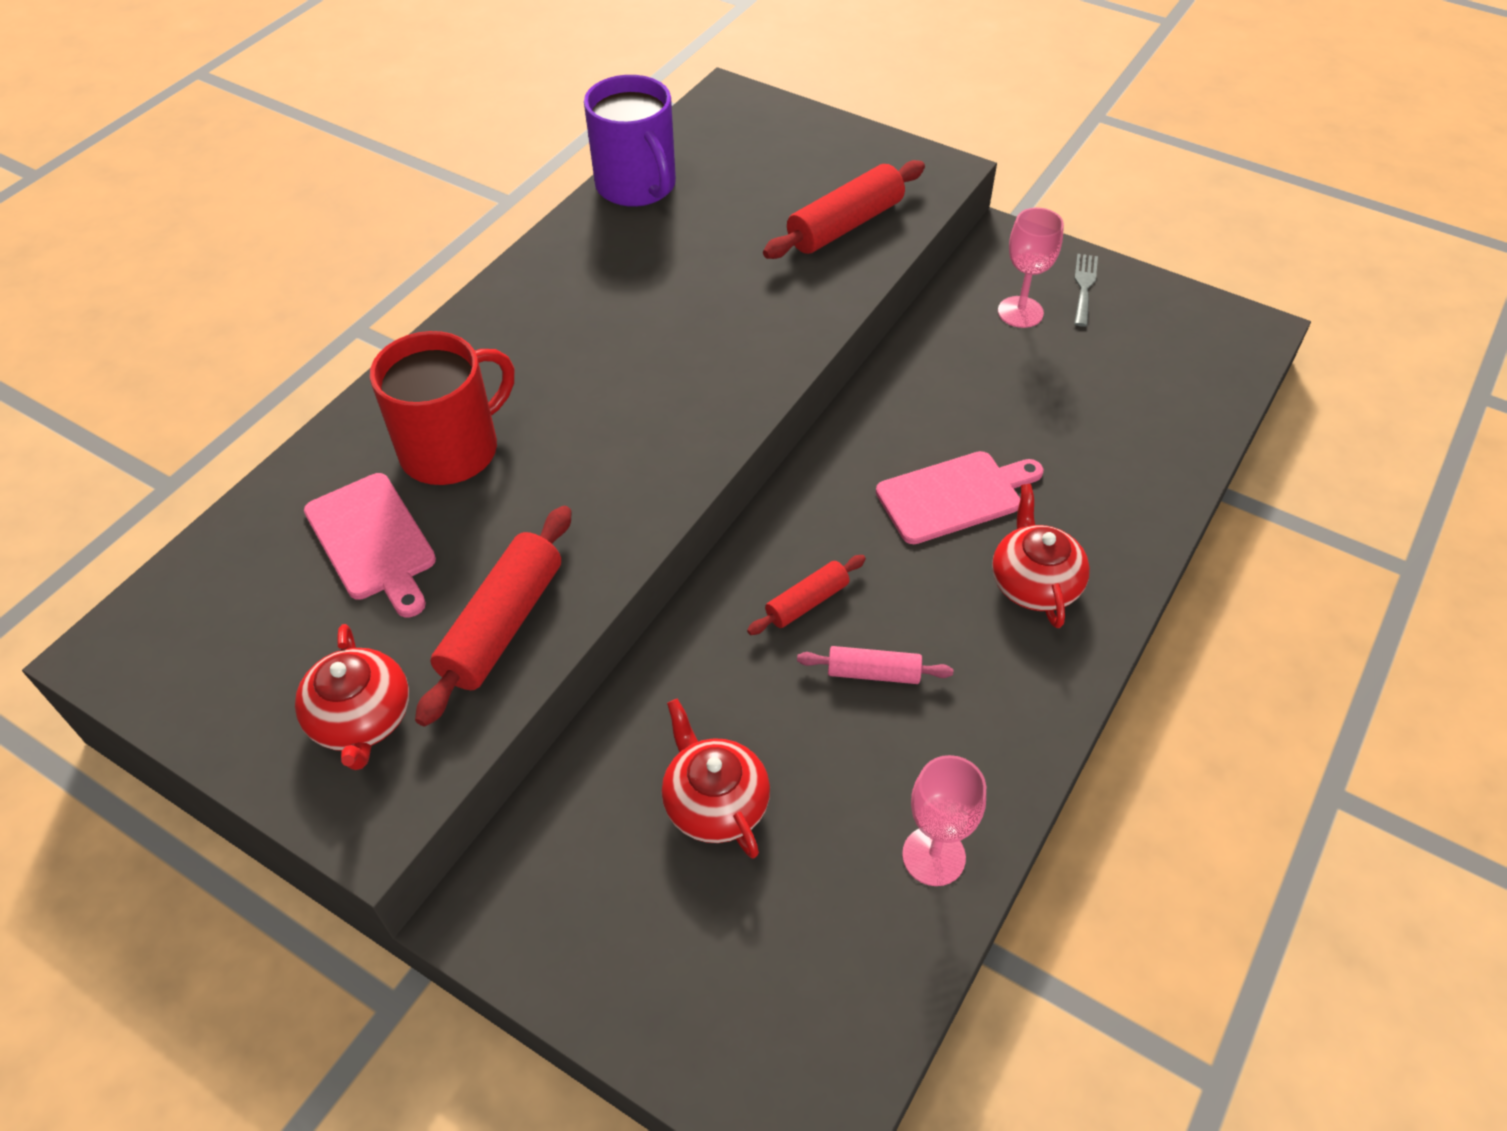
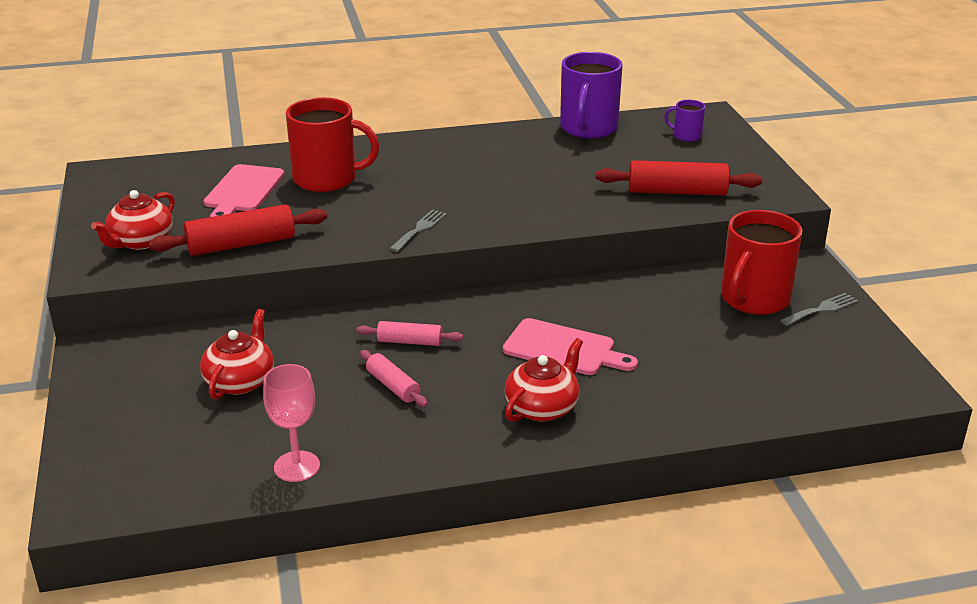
camera: 45 degrees right, 20 degrees down
red rolling pin [747,555,866,635] -> pink rolling pin [356,321,463,346]
pink goblet [998,207,1064,328] -> red mug [721,210,803,315]
none -> grey fork [390,209,447,252]
none -> purple mug [664,100,705,142]

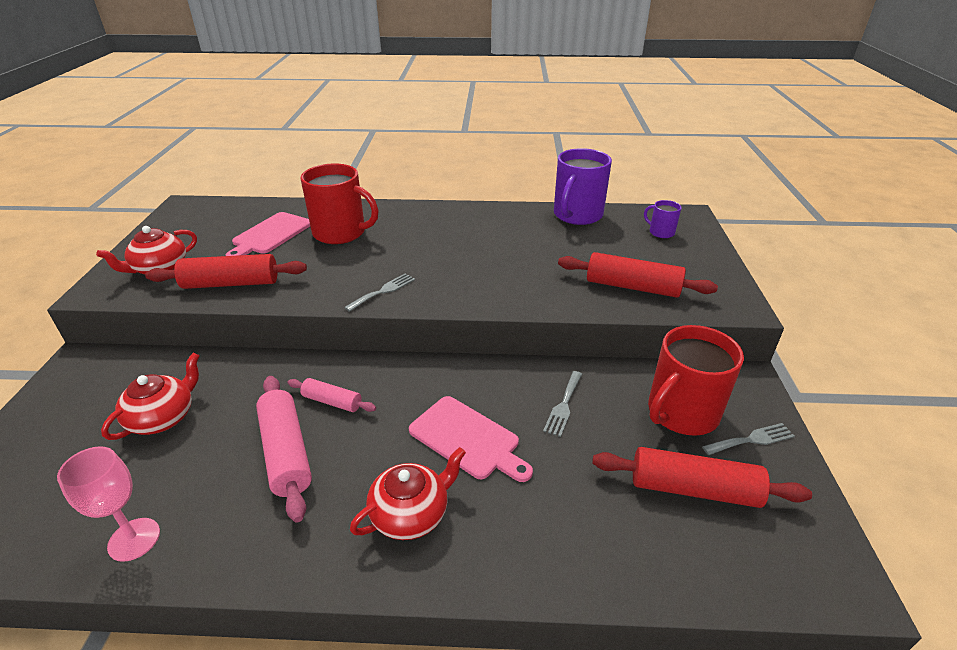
camera: 15 degrees right, 5 degrees up
pink rolling pin [360,350,428,407] -> pink rolling pin [256,376,312,522], size x1.74
none -> grey fork [543,371,582,437]
none -> red rolling pin [592,447,812,508]

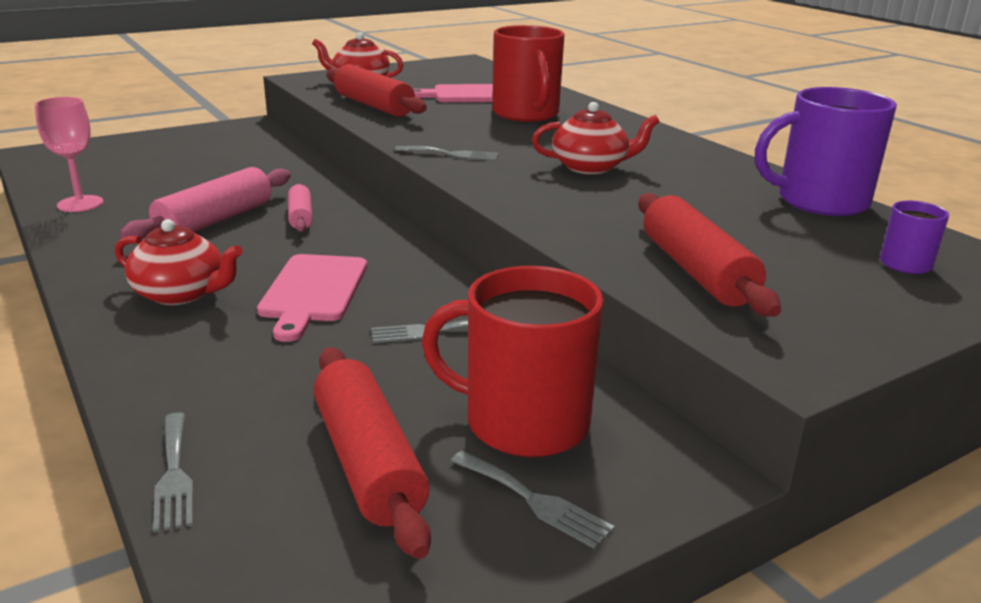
camera: 55 degrees right, 10 degrees down
red teapot [101,352,200,440] -> red teapot moved to [532,102,660,174]
none -> grey fork [153,412,193,533]

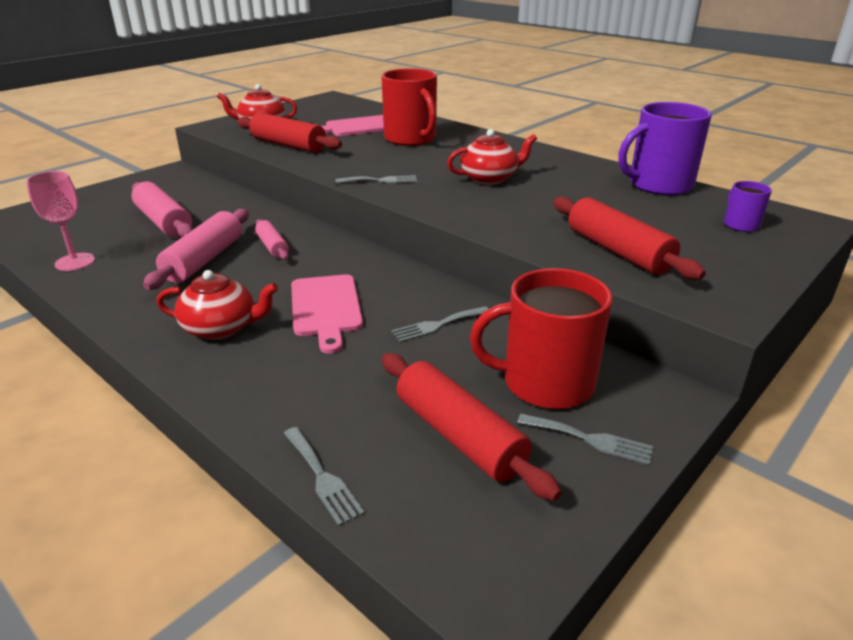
camera: 15 degrees left, 5 degrees up
none -> pink rolling pin [131,181,193,238]

